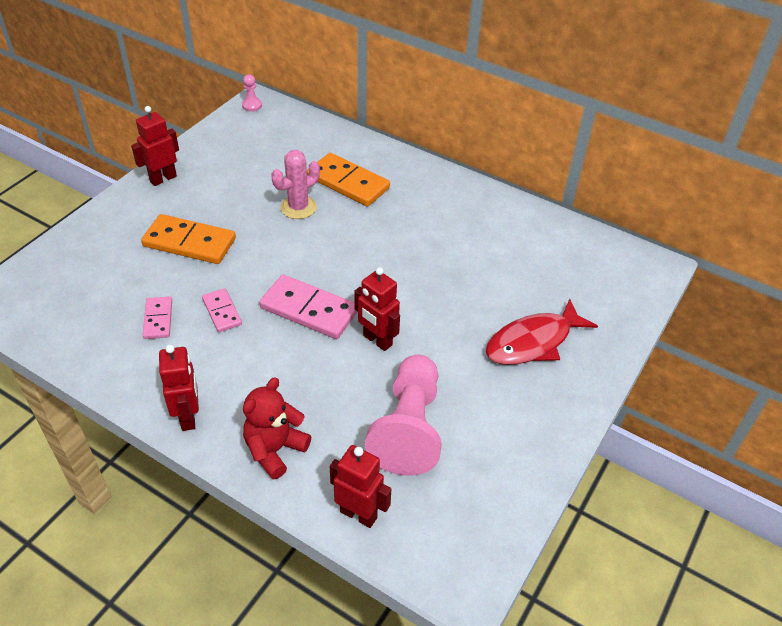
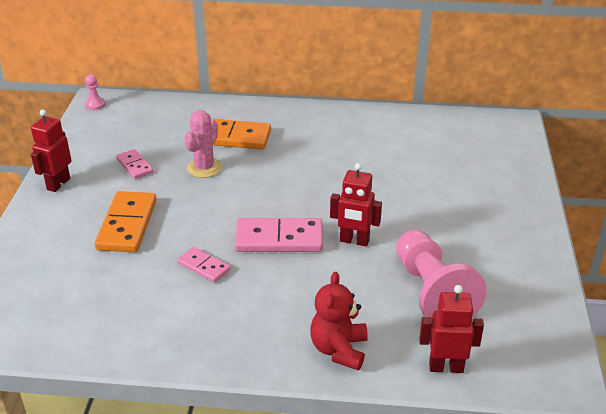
camera: 25 degrees left, 10 degrees down
orange domino [141,214,236,264] -> orange domino turned 75 degrees counterclockwise [95,191,157,252]
pink domino [143,296,172,339] -> pink domino moved to [116,149,154,179]
red robot [159,345,199,431] -> none
red fish [486,299,598,365] -> none

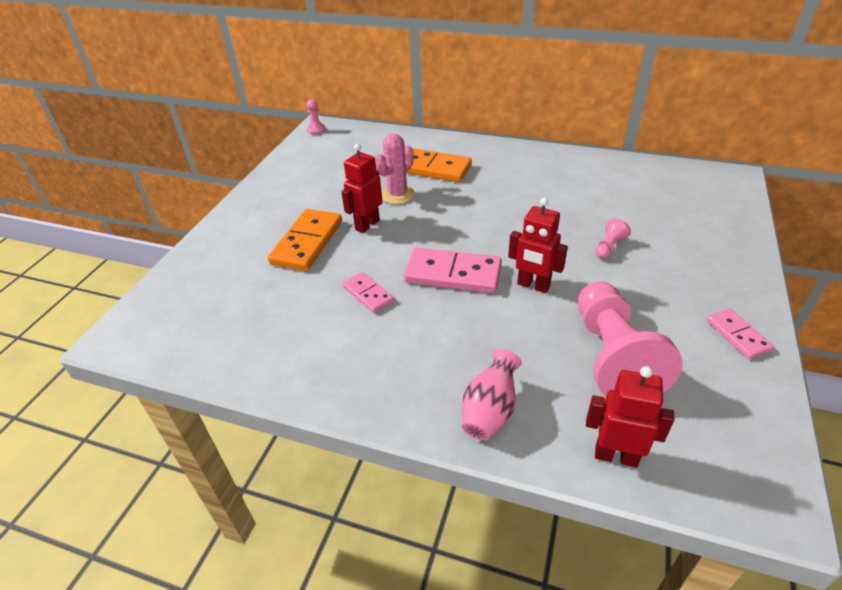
camera: 15 degrees right, 5 degrees up
red robot [31,109,72,192] -> red robot moved to [341,144,383,233]
pink domino [116,149,154,179] -> pink domino moved to [707,308,774,359]
red teddy bear [310,272,368,370] -> pink vase [462,349,522,440]
none -> pink pawn [595,219,631,259]

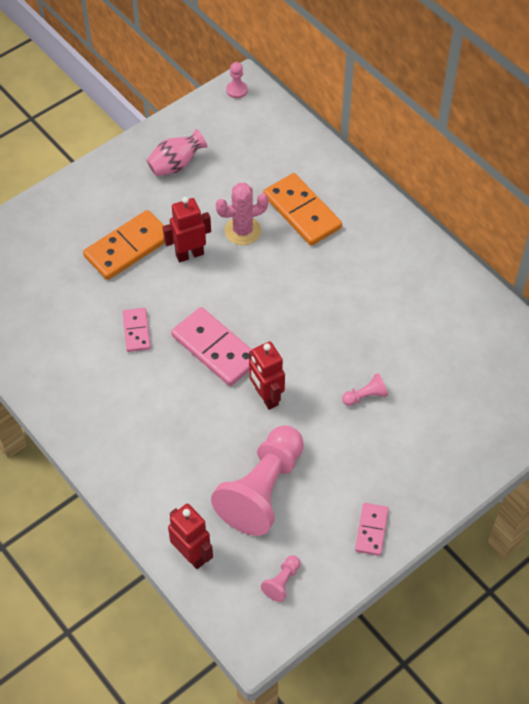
camera: 30 degrees right, 15 degrees up
pink vase [462,349,522,440] -> pink vase moved to [147,129,207,176]
none -> pink pawn [261,555,301,602]

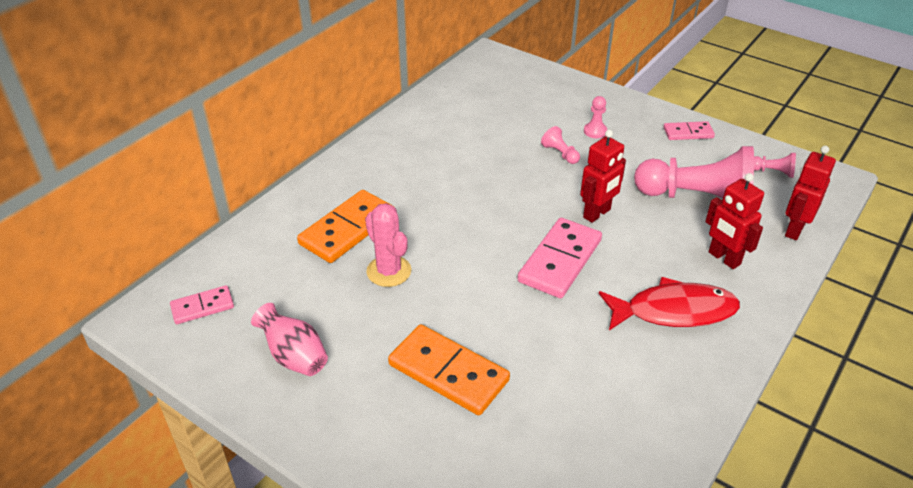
camera: 105 degrees left, 15 degrees down
pink domino [122,308,151,352] -> pink domino moved to [170,285,234,324]
red robot [163,197,211,262] -> red robot moved to [705,173,764,269]
pink pawn [226,62,248,99] -> pink pawn moved to [584,96,607,138]
none -> red fish [599,277,740,330]

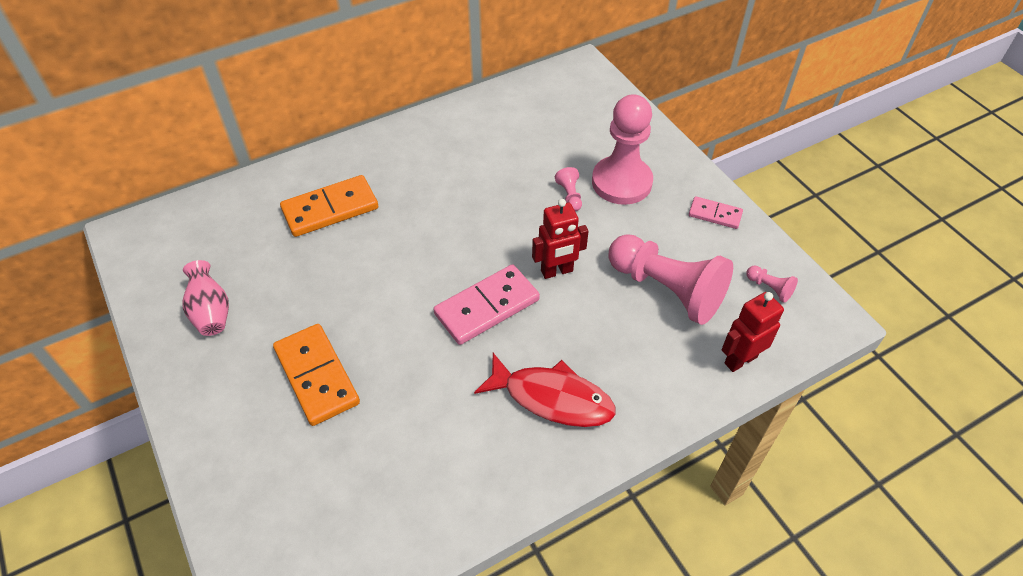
camera: 25 degrees right, 10 degrees up
pink domino [170,285,234,324] -> none
pink cactus [365,203,411,287] -> none
pink pawn [584,96,607,138] -> pink pawn [592,94,653,205], size x2.48
red robot [705,173,764,269] -> none

